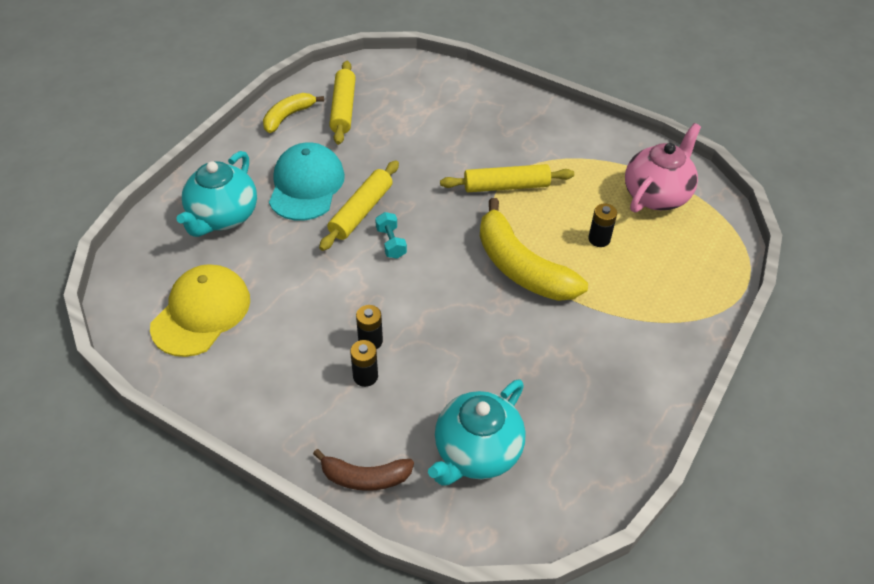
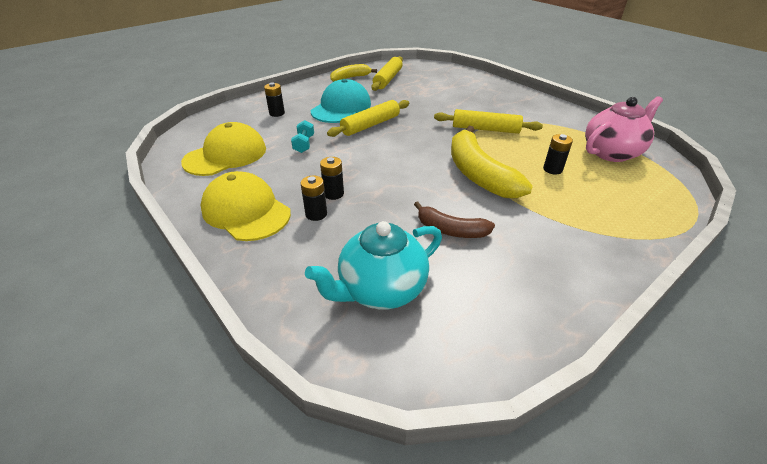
camera: 20 degrees right, 10 degrees down
turquoise teapot [176,151,257,237] -> black battery [264,82,285,117]
brown banana [313,449,414,491] -> brown banana moved to [414,201,495,238]
turquoise dumbbell [375,212,407,259] -> turquoise dumbbell moved to [291,120,314,153]
none -> yellow cap [201,171,291,241]

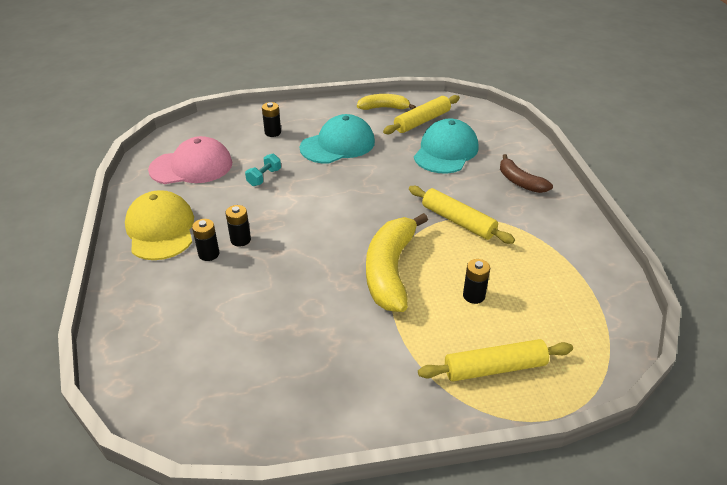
camera: 30 degrees right, 0 degrees up
yellow cap [181,122,266,176] -> pink cap [148,136,232,184]
turquoise teapot [305,221,442,310] -> none
yellow rolling pin [327,100,409,137] -> yellow rolling pin moved to [418,339,573,381]
brown banana [414,201,495,238] -> brown banana moved to [500,154,553,193]
pink teapot [585,96,663,162] -> none
none -> turquoise cap [414,118,479,173]

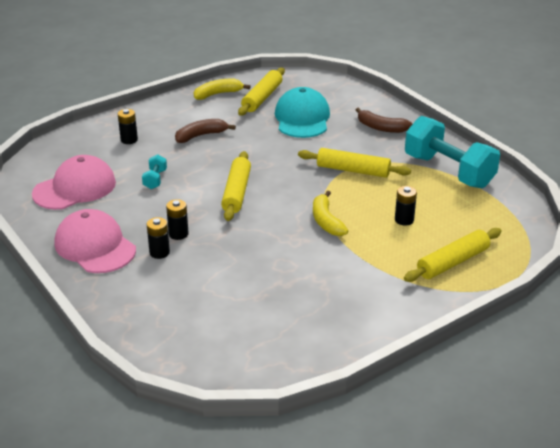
camera: 25 degrees left, 5 degrees down
yellow cap [125,190,194,260] -> pink cap [55,209,136,273]
turquoise cap [300,114,375,164] -> brown banana [175,119,236,143]
yellow banana [366,213,428,312] -> yellow banana [313,191,348,236], size x0.57
none -> yellow rolling pin [221,151,251,221]
none -> turquoise dumbbell [405,116,500,188]

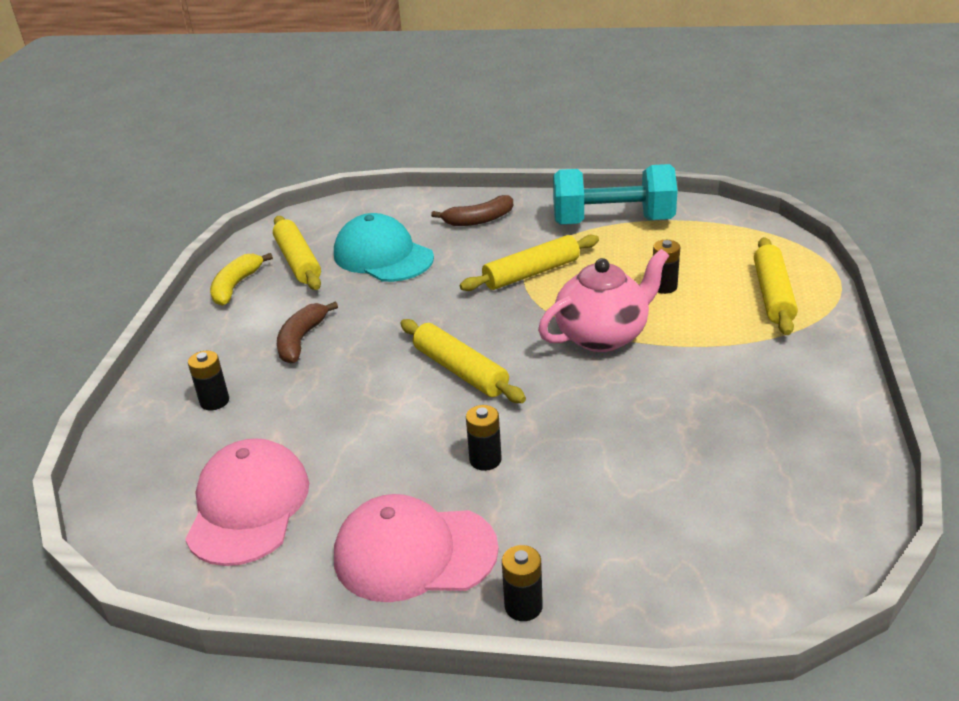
camera: 45 degrees left, 0 degrees up
turquoise dumbbell [142,154,167,189] -> none
black battery [147,217,170,259] -> black battery moved to [502,545,543,621]
yellow banana [313,191,348,236] -> pink teapot [538,249,669,352]

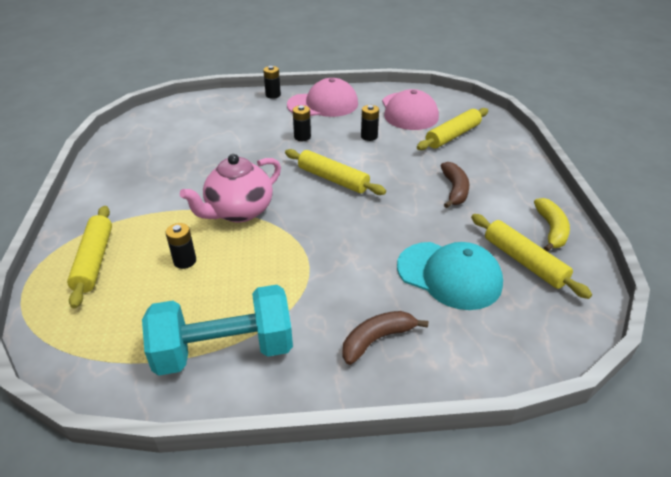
camera: 165 degrees right, 5 degrees up
black battery [188,351,229,410] -> black battery moved to [361,105,379,141]
yellow rolling pin [460,234,599,291] -> yellow rolling pin moved to [417,108,488,150]

